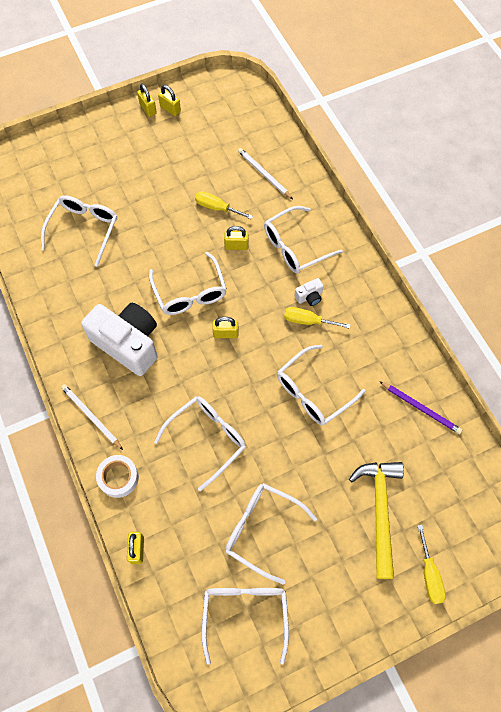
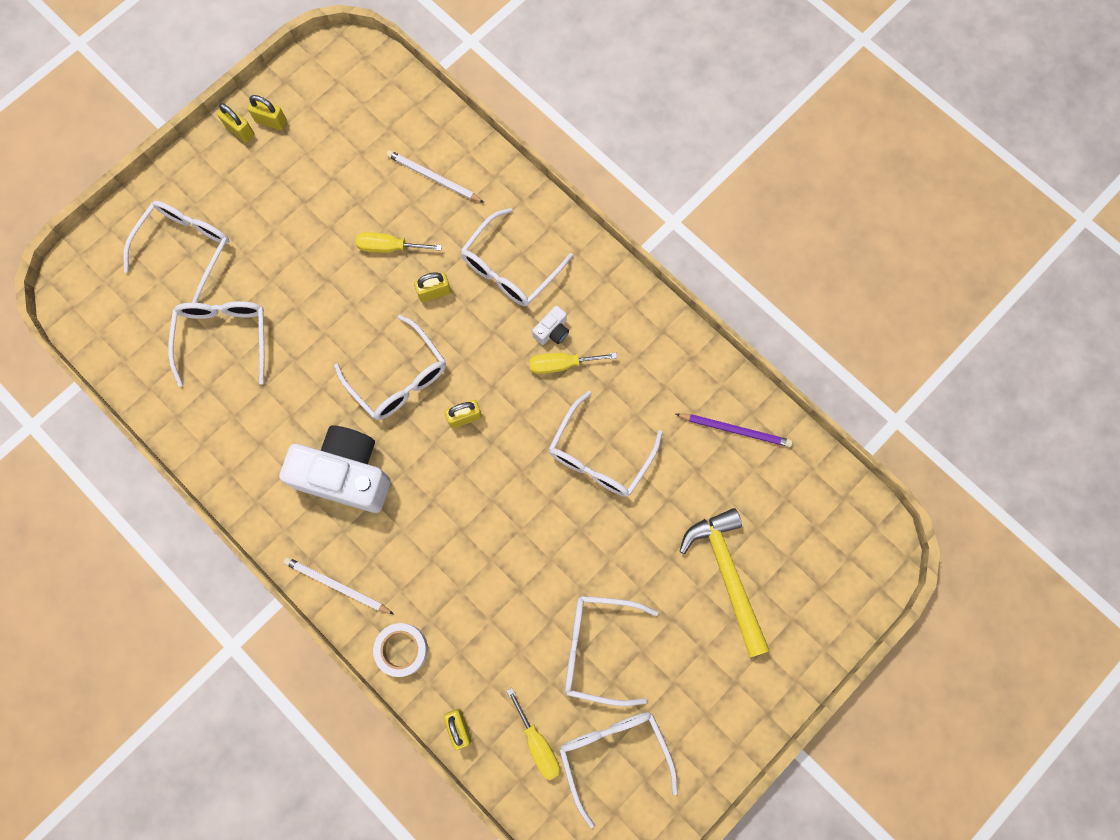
camera: 20 degrees left, 10 degrees up
white glasses [154,396,246,491] -> white glasses moved to [124,201,229,303]
yellow screwdriver [417,525,446,604] -> yellow screwdriver moved to [506,688,560,780]

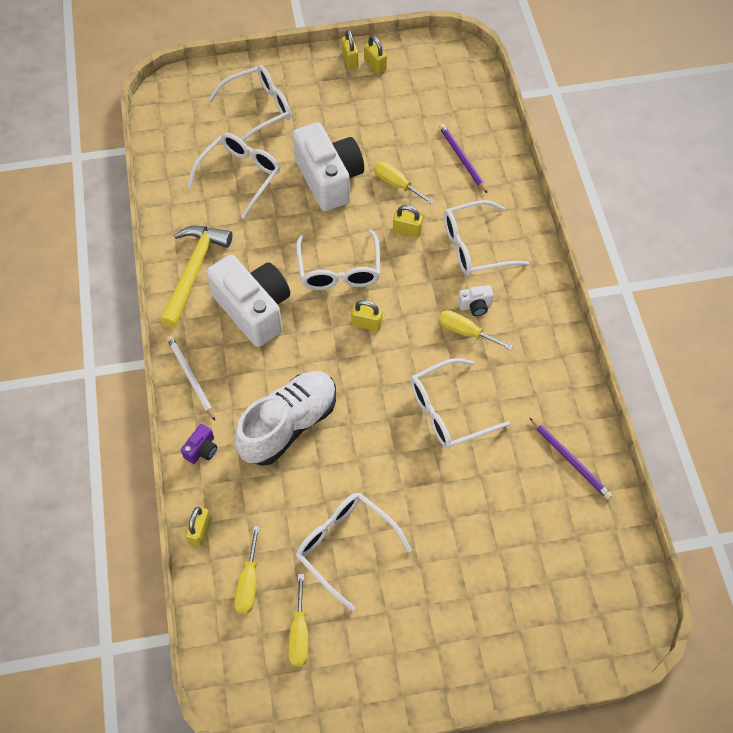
camera: 35 degrees right, 15 degrees down
white tape [373,623,428,677] -> purple camera [181,424,217,464]
white pencil [386,150,485,203] -> purple pencil [439,124,488,194]
white glasses [559,712,678,828] -> yellow screwdriver [288,574,308,666]
yellow hammer [679,508,769,657] -> yellow hammer moved to [160,226,232,328]
none -> white shoe [234,371,336,466]
none -> white camera [293,122,364,211]

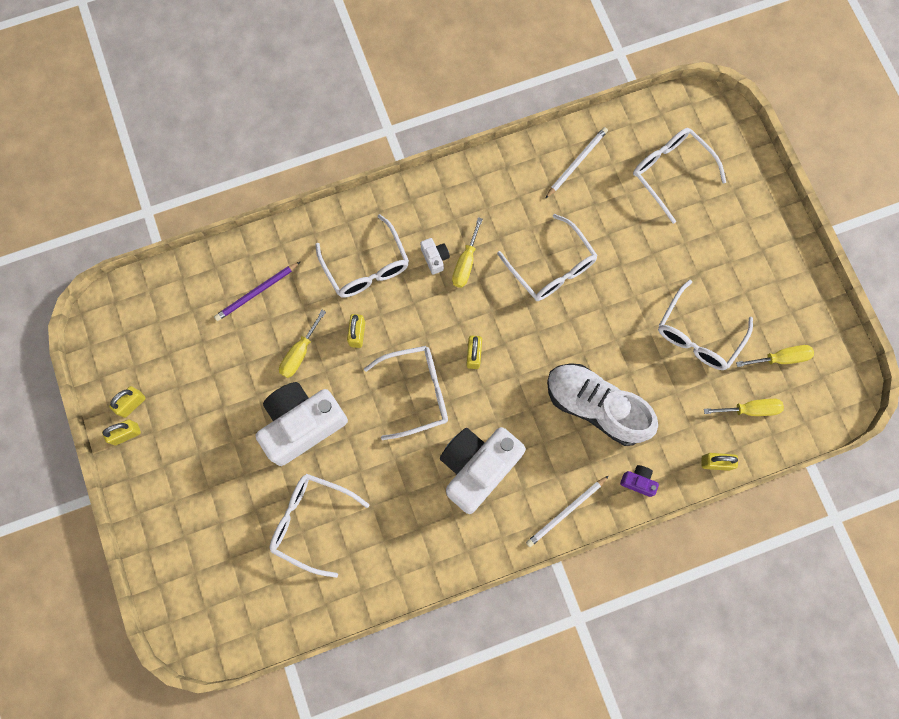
camera: 100 degrees left, 15 degrees up
yellow hammer [160,226,232,328] -> none
white glasses [208,65,291,141] -> white glasses moved to [633,128,726,224]
purple pencil [529,417,612,499] -> white pencil [545,127,608,199]

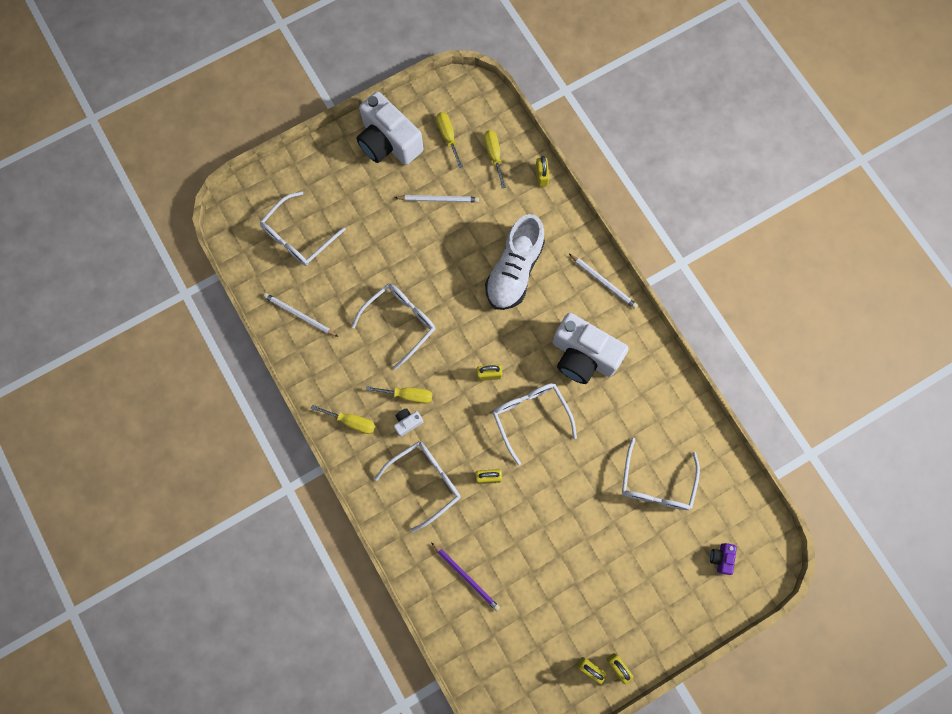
camera: 100 degrees left, 0 degrees up
white camera [256,382,348,466] -> white camera moved to [356,91,423,165]
yellow screwdriver [279,310,326,378] -> yellow screwdriver moved to [311,405,375,434]
purple camera [620,465,659,497] -> purple camera moved to [710,543,737,575]
white glasses [658,280,753,370] -> white pencil [394,195,479,202]

